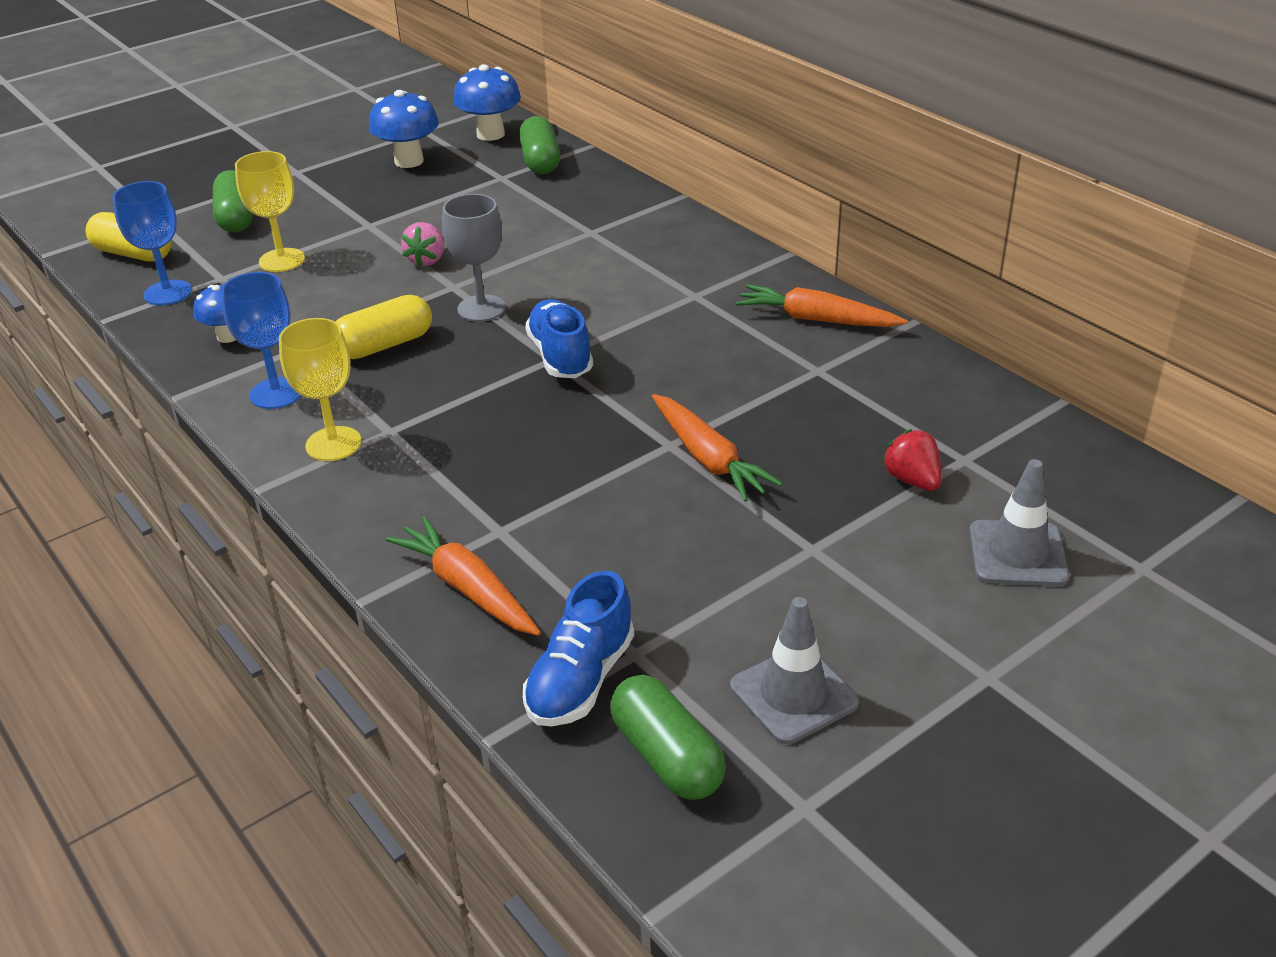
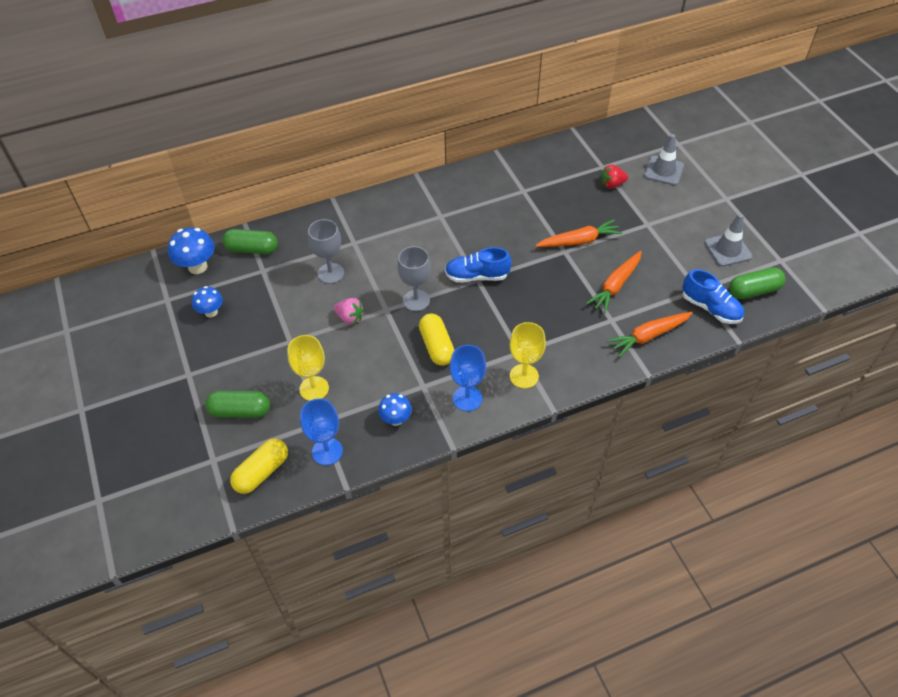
camera: 75 degrees left, 15 degrees up
blue mushroom [369,90,439,168] -> blue mushroom [192,286,223,318], size x0.65
orange carrot [736,284,908,327] -> orange carrot moved to [586,251,642,313]
none -> grey goblet [308,219,344,284]

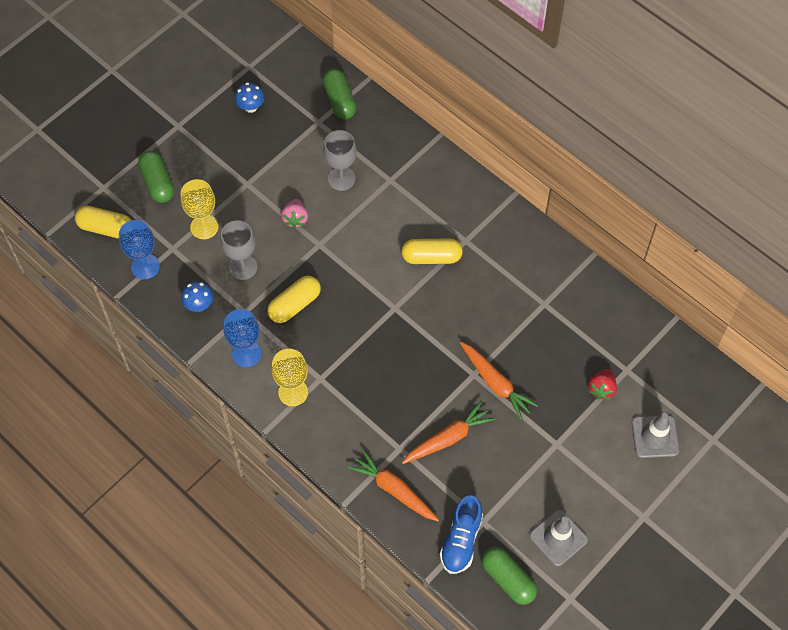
camera: 65 degrees right, 10 degrees up
blue mushroom [168,227,215,274] -> none
grey goblet [397,246,431,311] -> grey goblet moved to [220,220,258,280]
blue shoe [445,247,512,283] -> none
orange carrot [586,251,642,313] -> orange carrot turned 135 degrees clockwise [402,401,495,464]
red strawberry [601,165,628,189] -> red strawberry turned 120 degrees counterclockwise [588,369,617,400]
none -> yellow capsule [401,239,463,264]

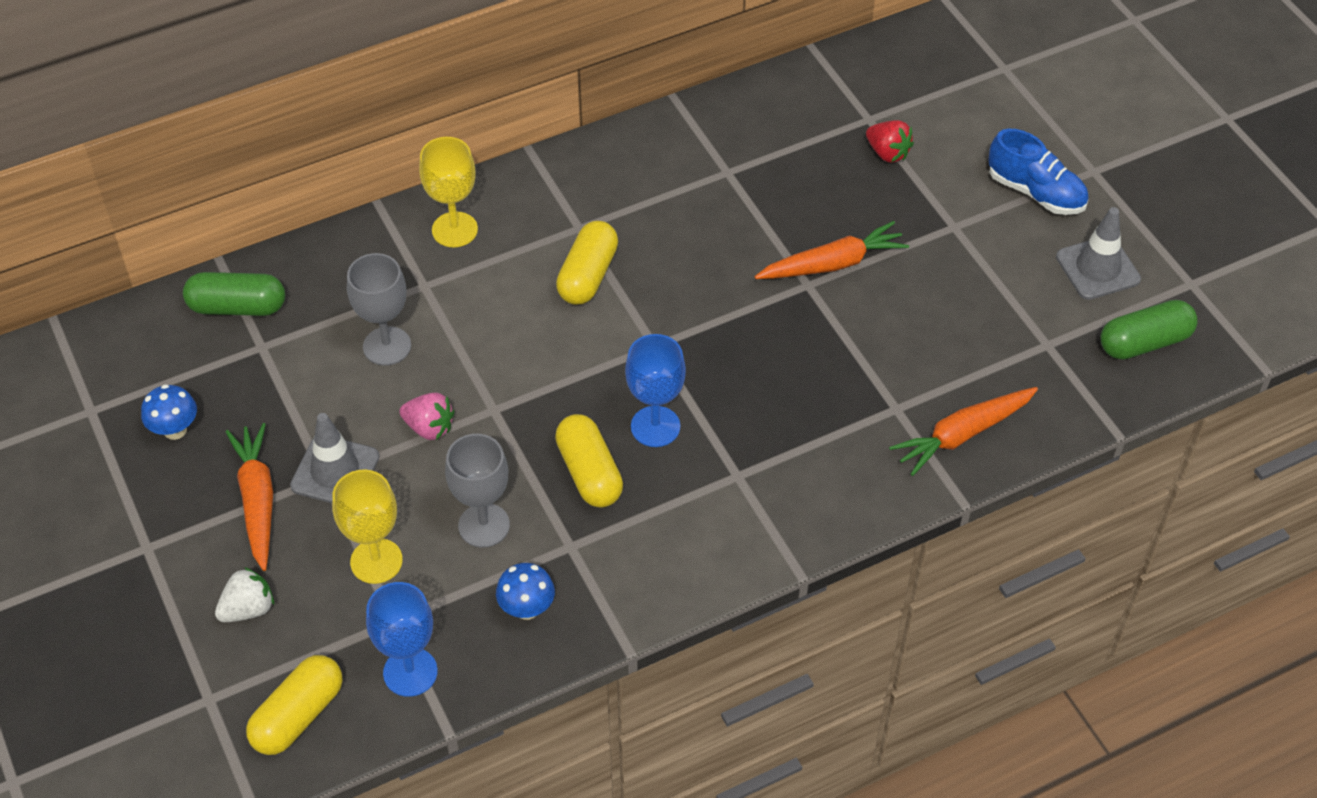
camera: 70 degrees left, 10 degrees down
green capsule [138,151,174,203] -> white strawberry [215,567,274,622]
blue goblet [223,309,262,367] -> blue goblet moved to [625,334,686,447]
yellow goblet [271,349,308,406] -> yellow goblet moved to [419,137,478,247]
orange carrot [402,401,495,464] -> orange carrot moved to [225,423,273,571]
blue shoe [440,495,483,574] -> blue shoe moved to [988,129,1089,215]
grey traffic cone [632,413,679,458] -> grey traffic cone moved to [290,413,379,503]

